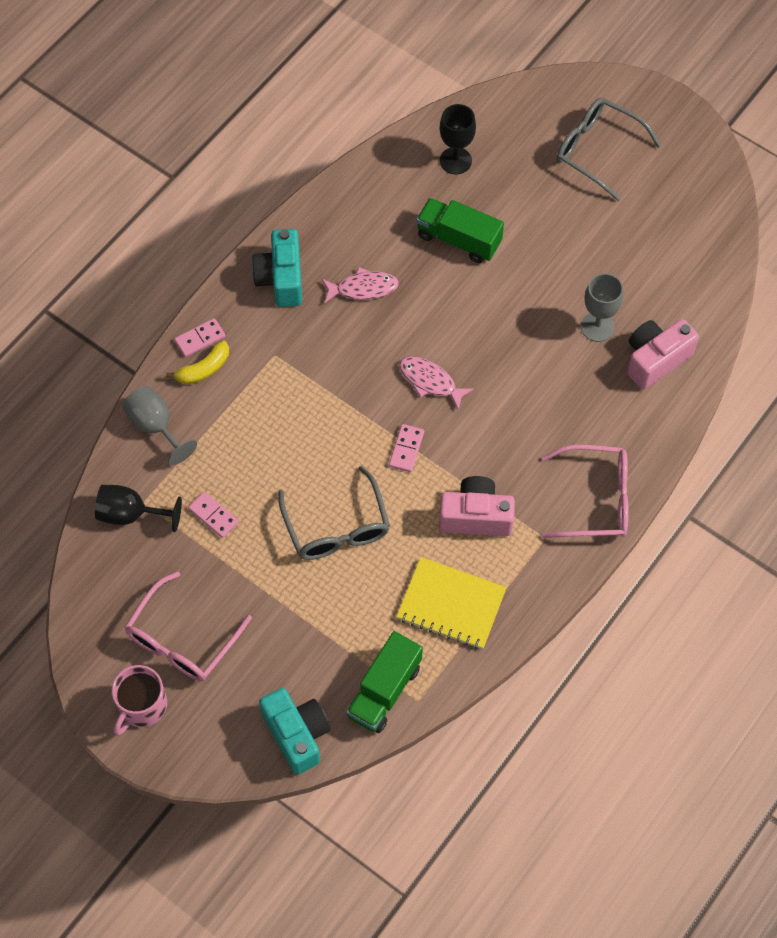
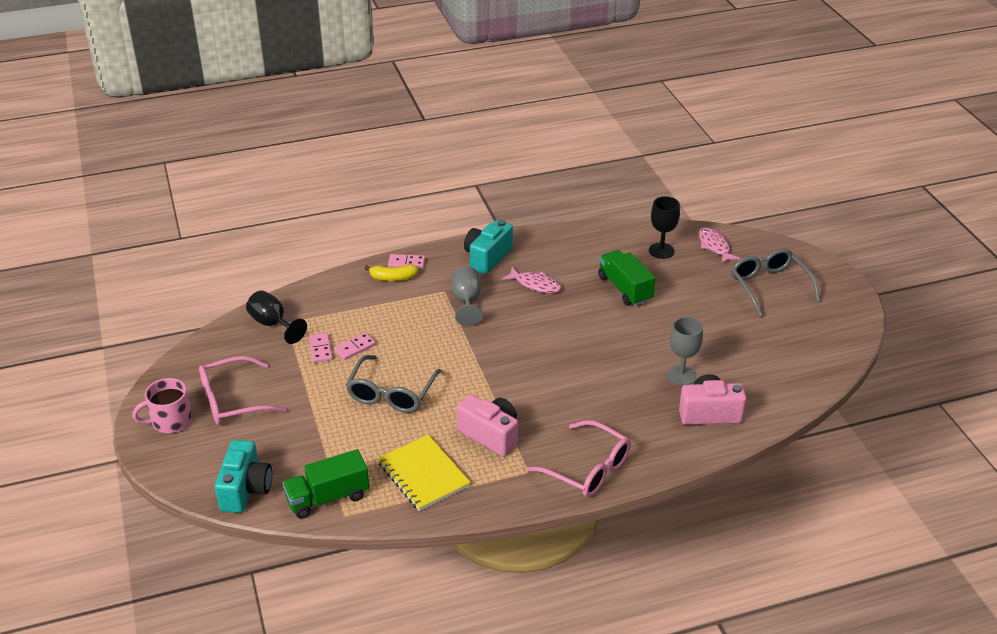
camera: 35 degrees right, 25 degrees down
grey goblet [122,386,197,465] -> grey goblet moved to [451,266,483,326]
pink domino [389,424,424,472] -> pink domino moved to [334,332,376,360]
pink fish [399,356,474,410] -> pink fish moved to [699,227,741,264]

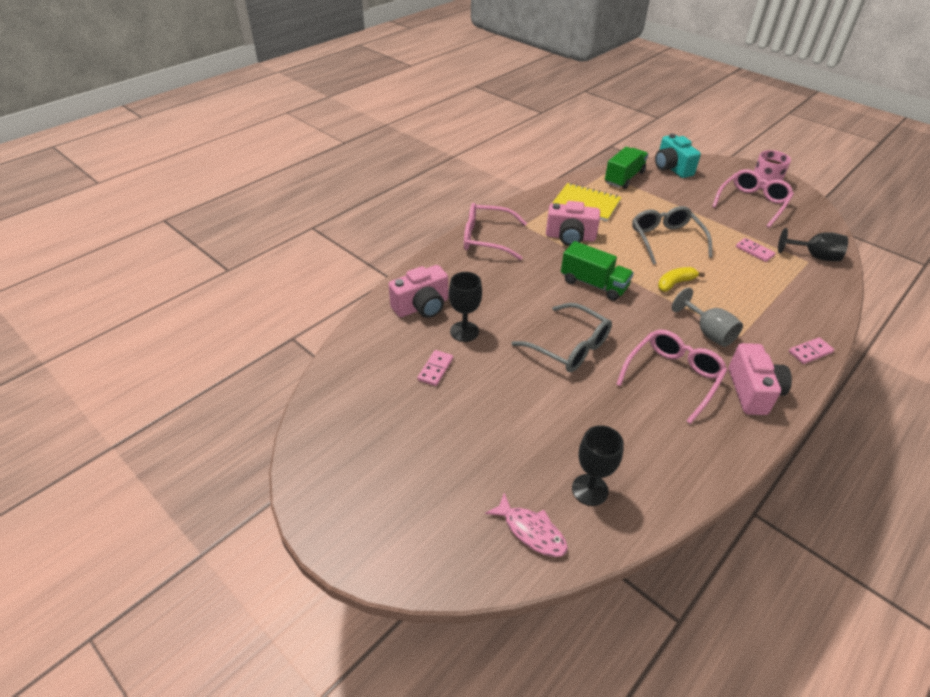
camera: 150 degrees right, 5 degrees up
pink domino [334,332,376,360] -> pink domino moved to [417,350,453,386]
yellow banana [365,264,419,281] -> yellow banana moved to [658,267,705,292]
turquoise camera [464,220,513,274] -> pink camera [729,343,792,415]
pink fish [502,267,562,293] -> pink glasses [616,330,727,424]
green truck [598,250,655,306] -> green truck moved to [561,241,634,301]
grey goblet [667,317,703,386] -> black goblet [449,272,482,342]
grey glasses [731,248,821,317] -> grey glasses moved to [511,303,612,372]

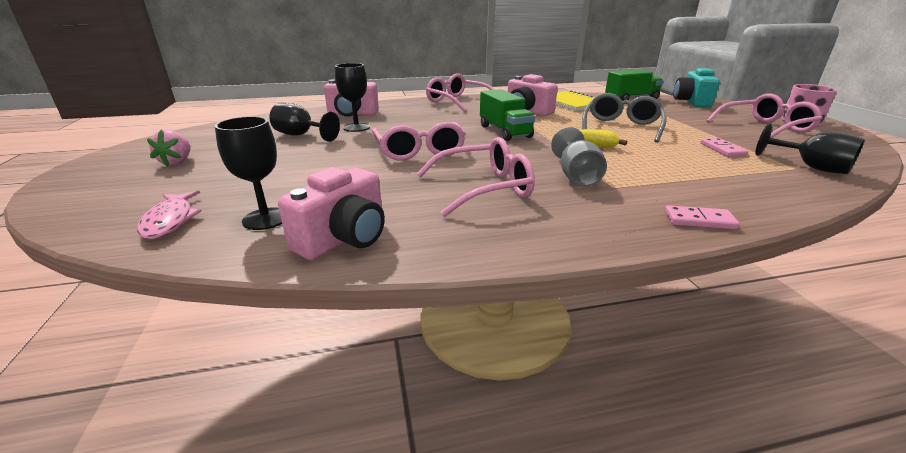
camera: 35 degrees right, 15 degrees down
pink domino [417,350,453,386] -> black goblet [270,103,340,142]
grey glasses [511,303,612,372] -> pink glasses [372,122,466,161]
pink camera [729,343,792,415] -> pink camera moved to [278,167,385,260]
none -> pink strawberry [147,130,190,167]

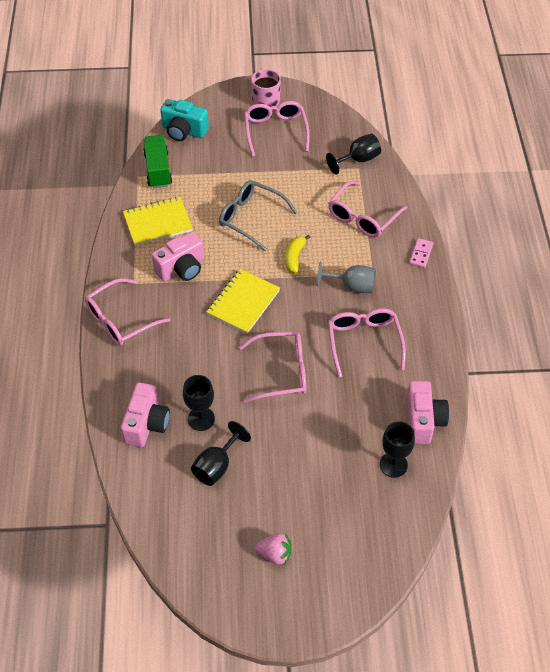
camera: 80 degrees left, 25 degrees up
pink fish [137,190,201,239] -> none
pink camera [278,167,385,260] -> pink camera turned 45 degrees clockwise [406,381,449,444]
green truck [480,89,535,141] -> yellow notebook [206,269,280,334]
pink domino [700,138,748,157] -> none
none -> pink glasses [328,181,407,238]

